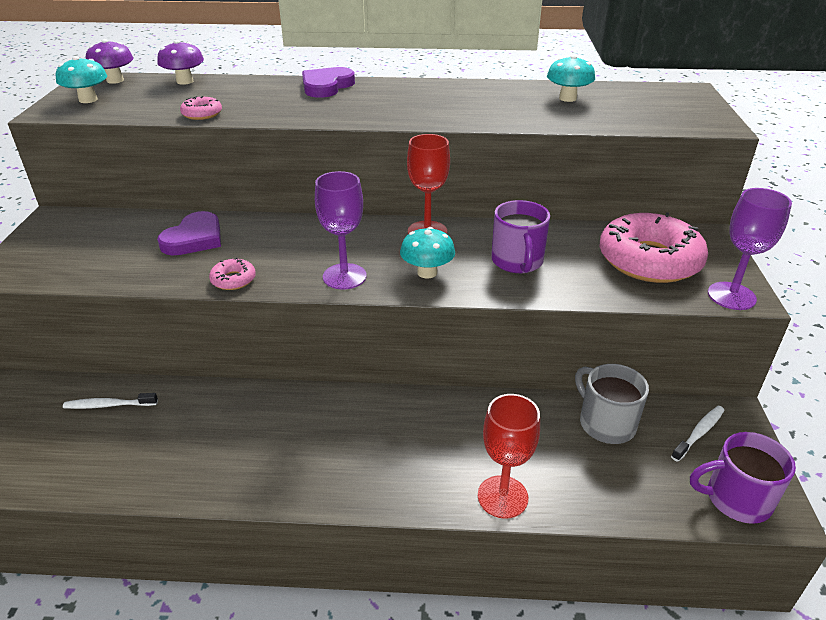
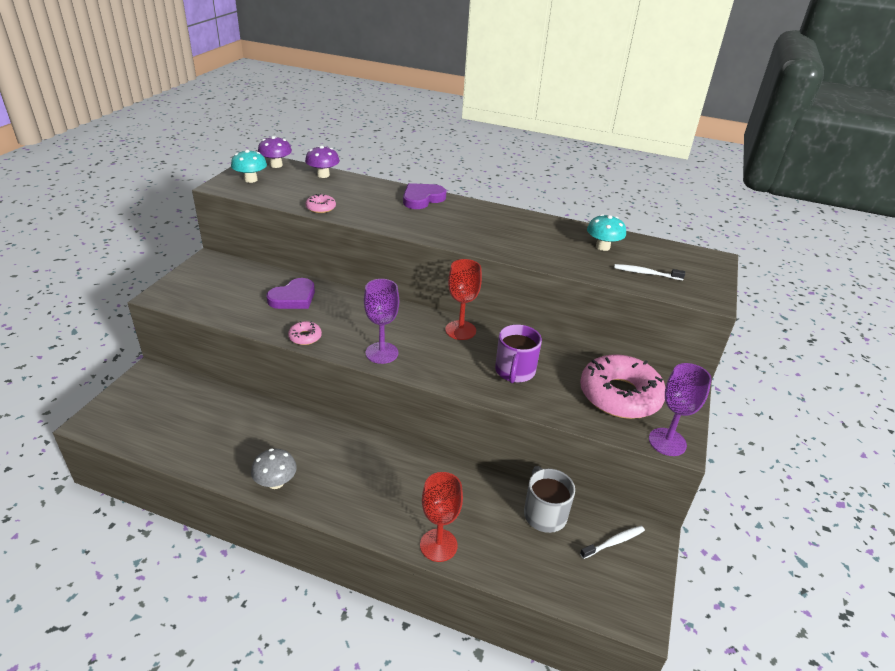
camera: 15 degrees right, 0 degrees up
white toothbrush [63,393,158,409] -> white toothbrush moved to [614,264,685,280]
turquoise mushroom [400,227,455,278] -> none
purple mug [690,432,796,524] -> none
none -> grey mushroom [251,448,297,489]

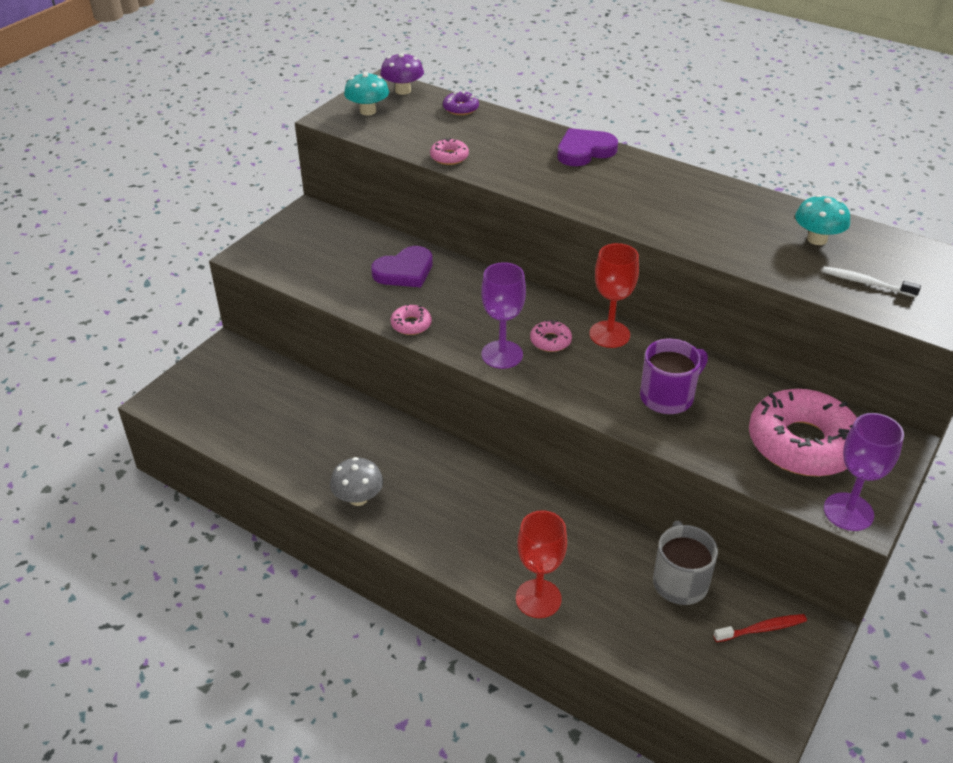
camera: 15 degrees right, 5 degrees up
purple mushroom [305,146,340,178] -> purple donut [443,91,479,115]
purple mug [495,325,542,383] -> purple mug turned 150 degrees counterclockwise [640,338,708,414]
white toothbrush [580,526,645,559] -> red toothbrush [713,614,807,642]
none -> pink donut [530,319,572,352]

